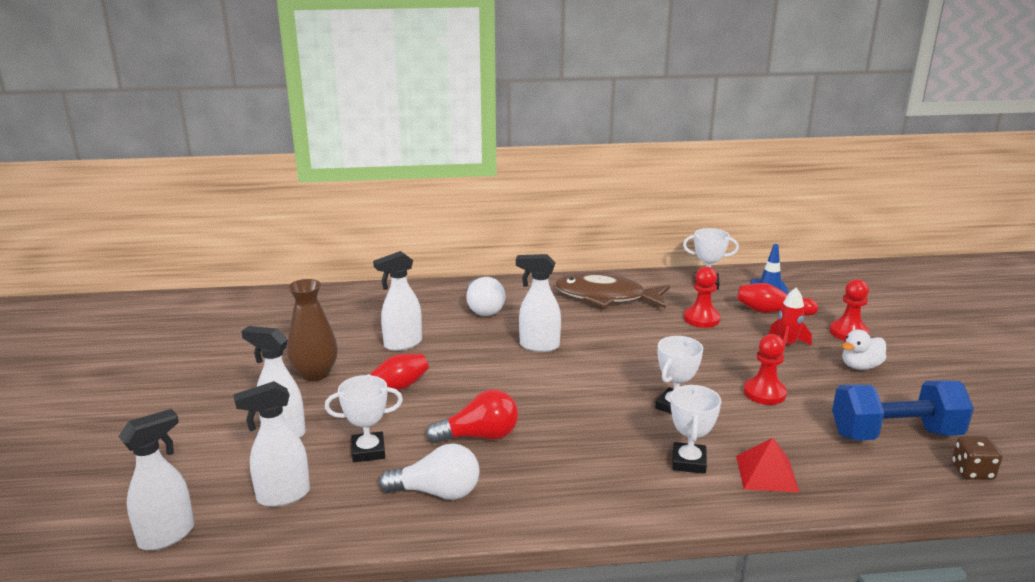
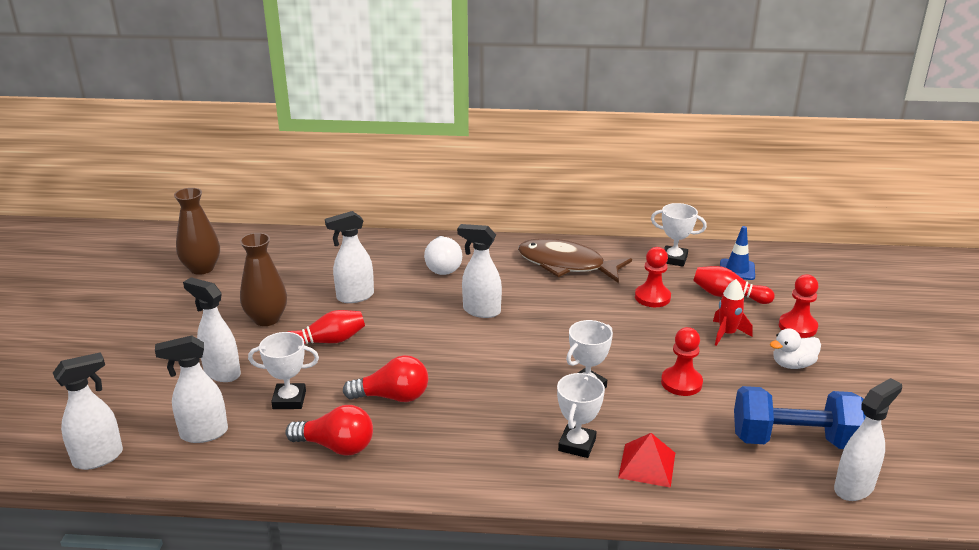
camera: 10 degrees right, 5 degrees up
white light bulb [379,443,479,500] -> red light bulb [285,405,373,456]
brown dice [952,436,1002,480] -> white spray bottle [834,378,902,501]
none -> brown vase [174,188,220,275]

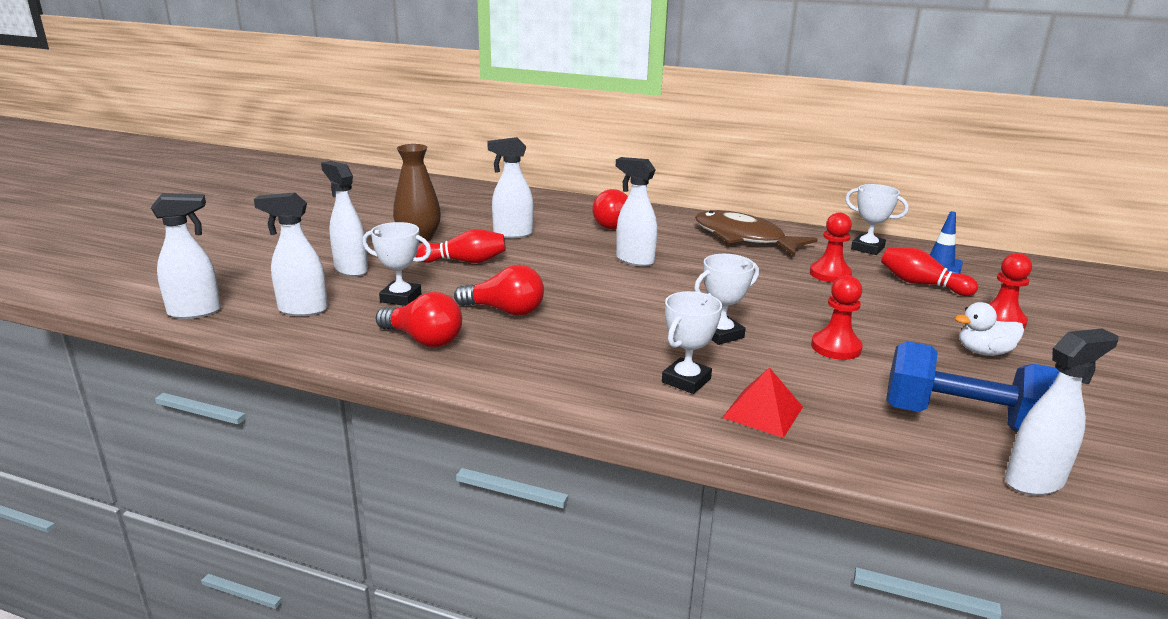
camera: 15 degrees right, 5 degrees down
brown vase [174,188,220,275] -> none
white light bulb [424,236,462,275] -> red light bulb [592,189,628,229]
red rocket [713,279,753,346] -> none

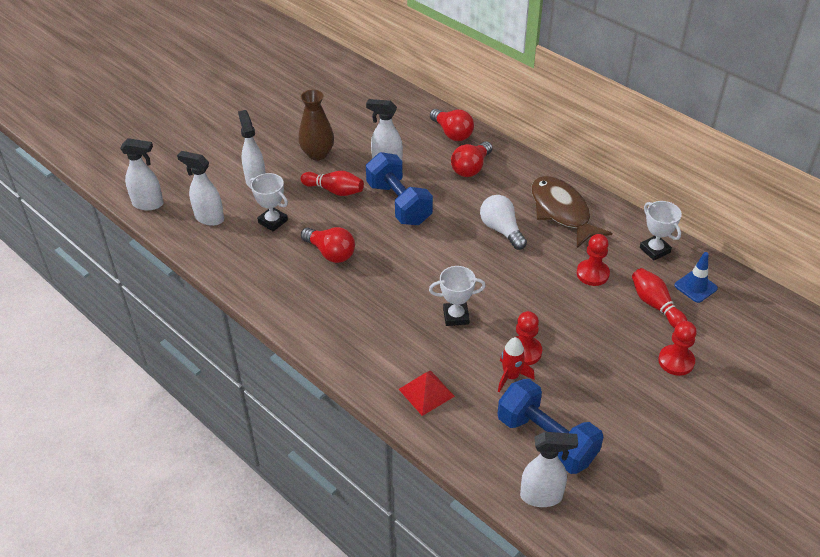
camera: 25 degrees right, 20 degrees up
red light bulb [376,292,462,347] -> red light bulb moved to [430,109,474,141]
white spray bottle [616,157,657,267] -> none
white trophy [662,291,722,394] -> none
white duck [955,302,1024,356] -> none
none -> blue dumbbell [366,152,433,225]
none -> white light bulb [480,195,527,250]
none -> red rocket [498,337,535,392]

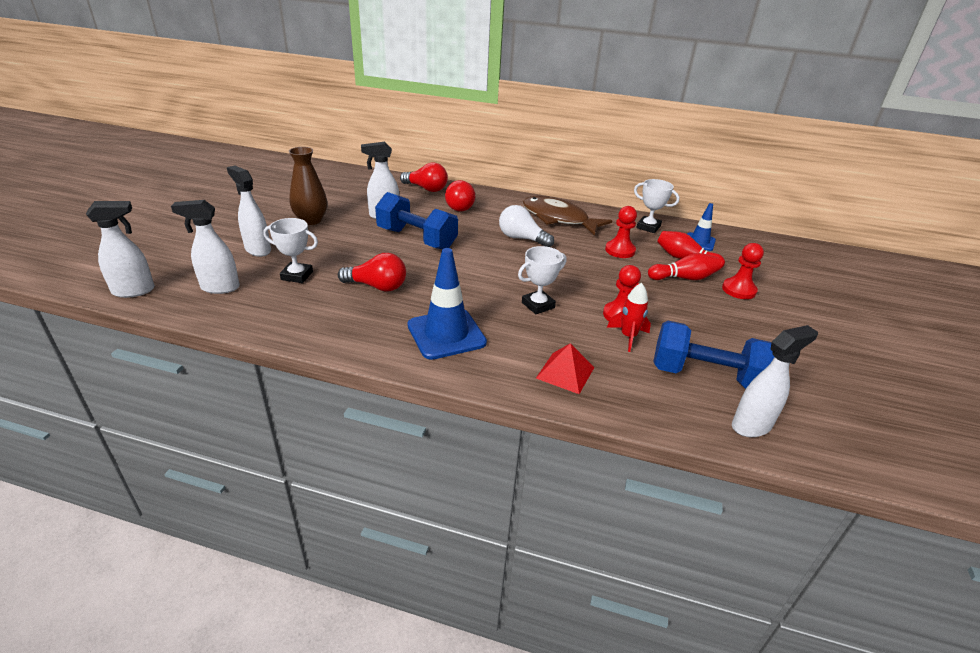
camera: 30 degrees left, 10 degrees down
red bowling pin [301,171,364,196] -> red bowling pin moved to [648,253,721,280]
none -> blue traffic cone [407,248,487,360]

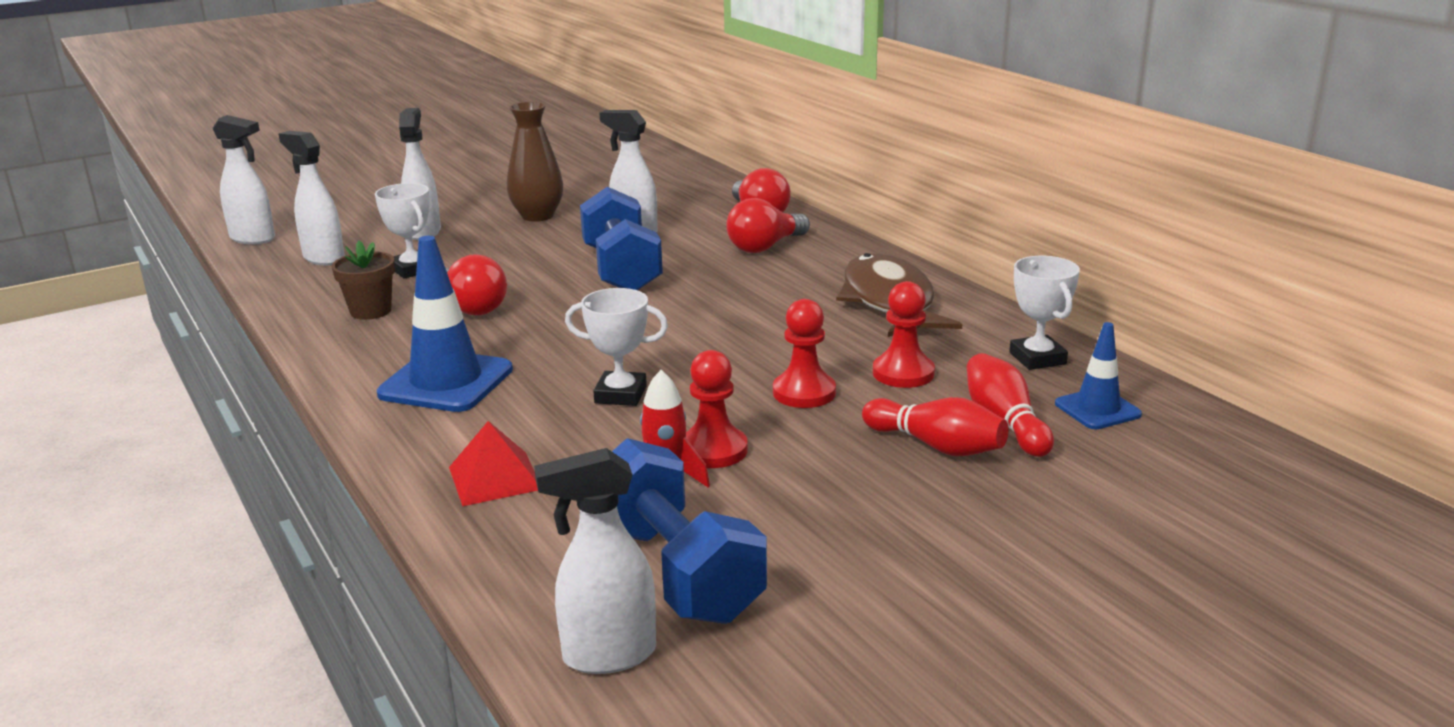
camera: 45 degrees right, 10 degrees down
white light bulb [499,205,554,247] -> none
red pawn [722,243,764,299] -> red pawn moved to [773,299,836,408]
white spray bottle [732,325,818,437] -> white spray bottle turned 150 degrees clockwise [534,448,656,674]
none -> brown flower pot [332,241,395,320]

